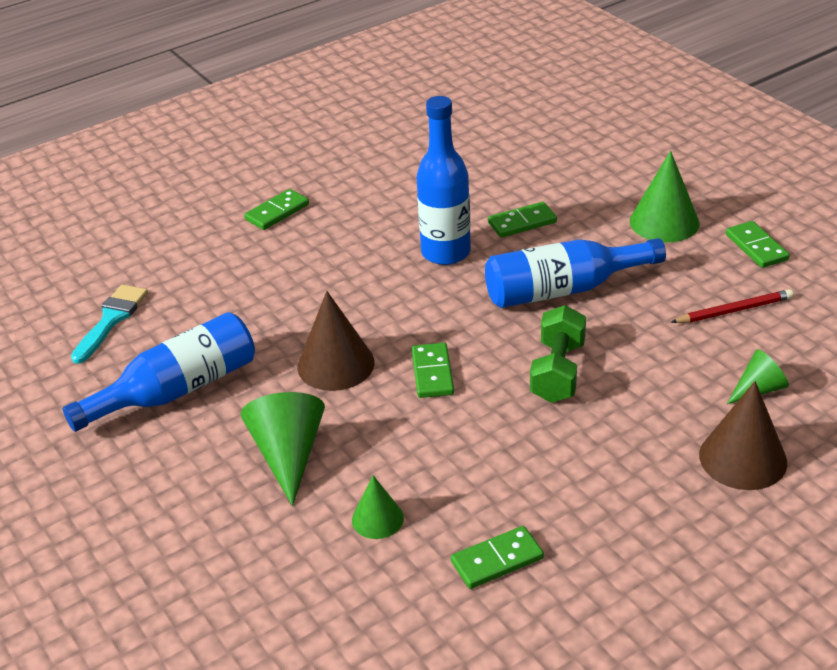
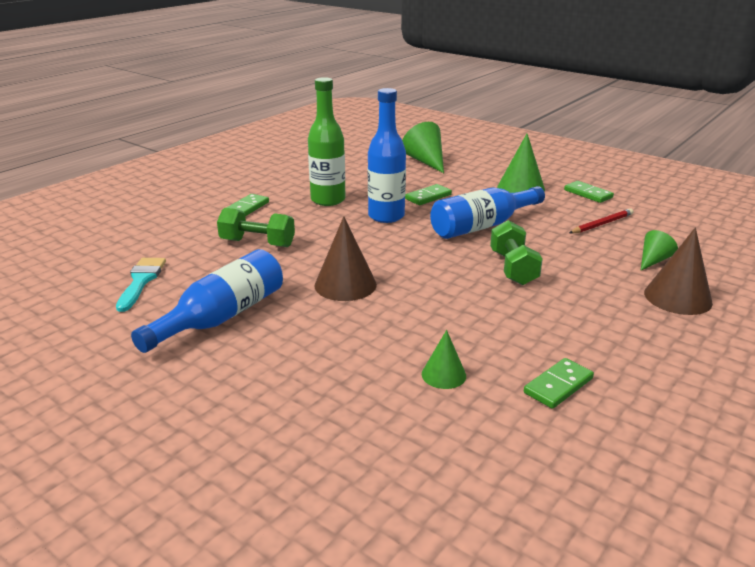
camera: 20 degrees left, 10 degrees down
green cone [241,392,325,506] -> green cone moved to [402,122,444,173]
green domino [412,343,454,398] -> none
none -> green dumbbell [217,208,295,247]
none -> green bottle [308,77,346,206]

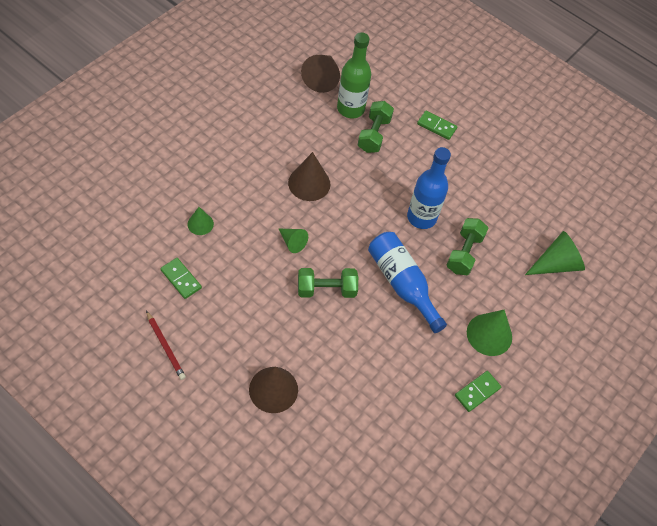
camera: 85 degrees right, 30 degrees up
turquoise brush [116,258,166,312] -> brown cone [301,55,340,93]
blue bottle [131,249,283,353] -> none
green bottle [308,77,346,206] -> green bottle moved to [337,32,371,118]
green domino [405,184,452,205] -> green dumbbell [447,218,488,275]
red pencil [569,208,633,233] -> red pencil moved to [146,311,186,380]
green cone [641,230,678,270] -> green cone moved to [279,229,308,253]

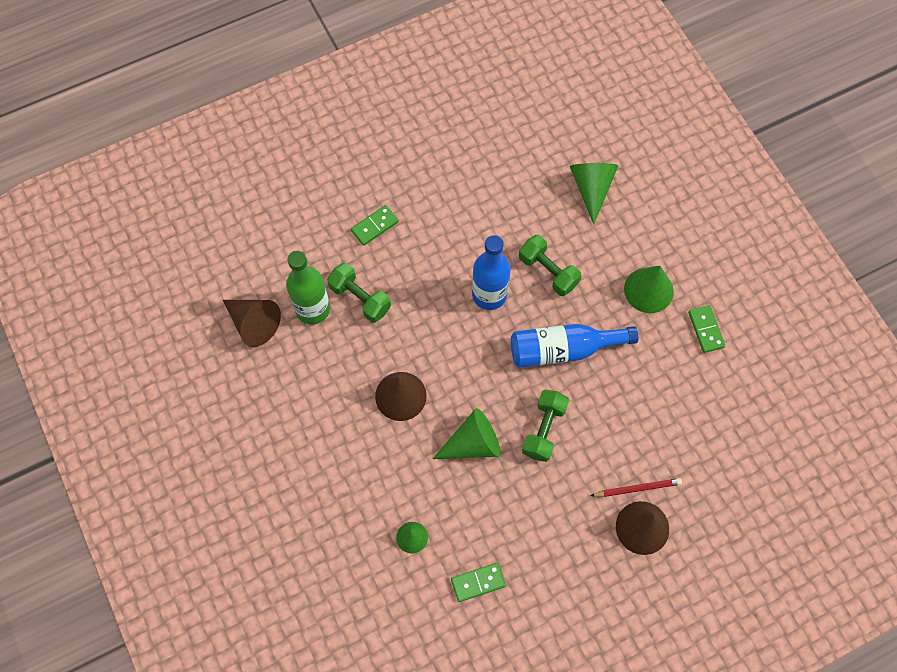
camera: 60 degrees left, 10 degrees up
red pencil [146,311,186,380] -> red pencil moved to [590,478,682,497]
green cone [279,229,308,253] -> green cone [433,408,501,459], size x1.70

